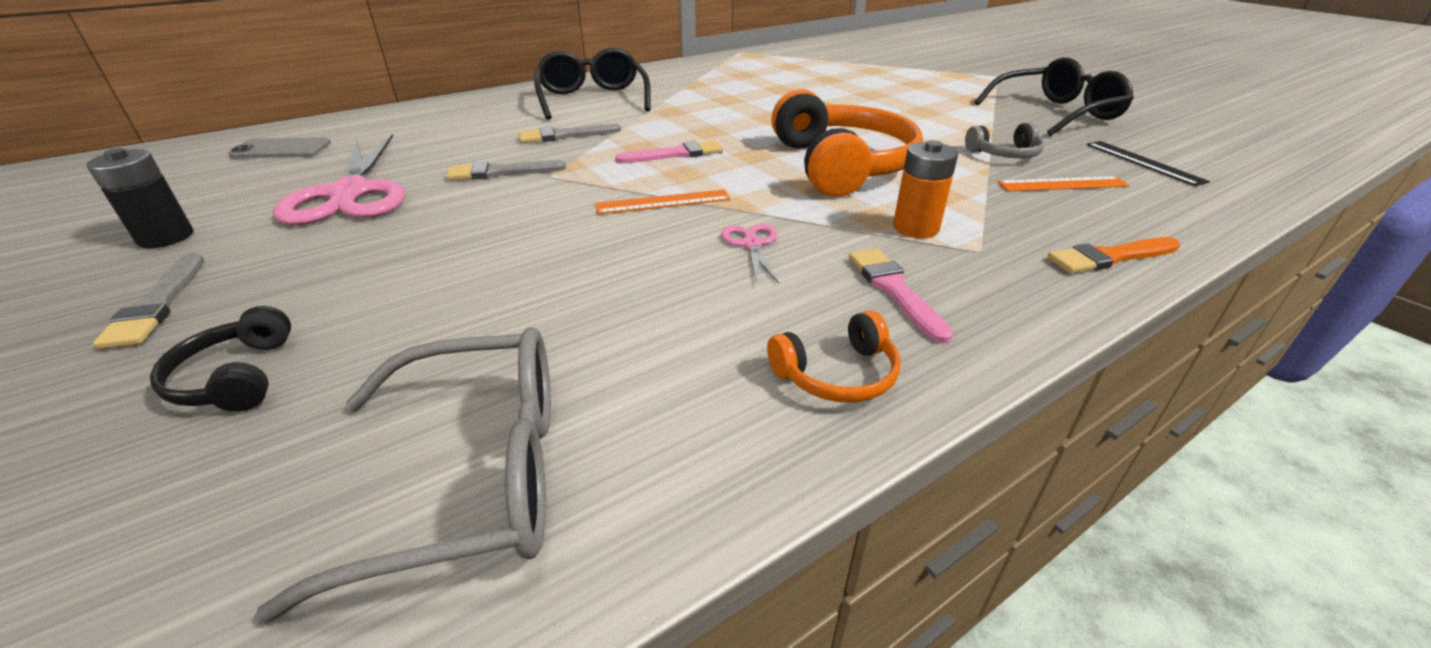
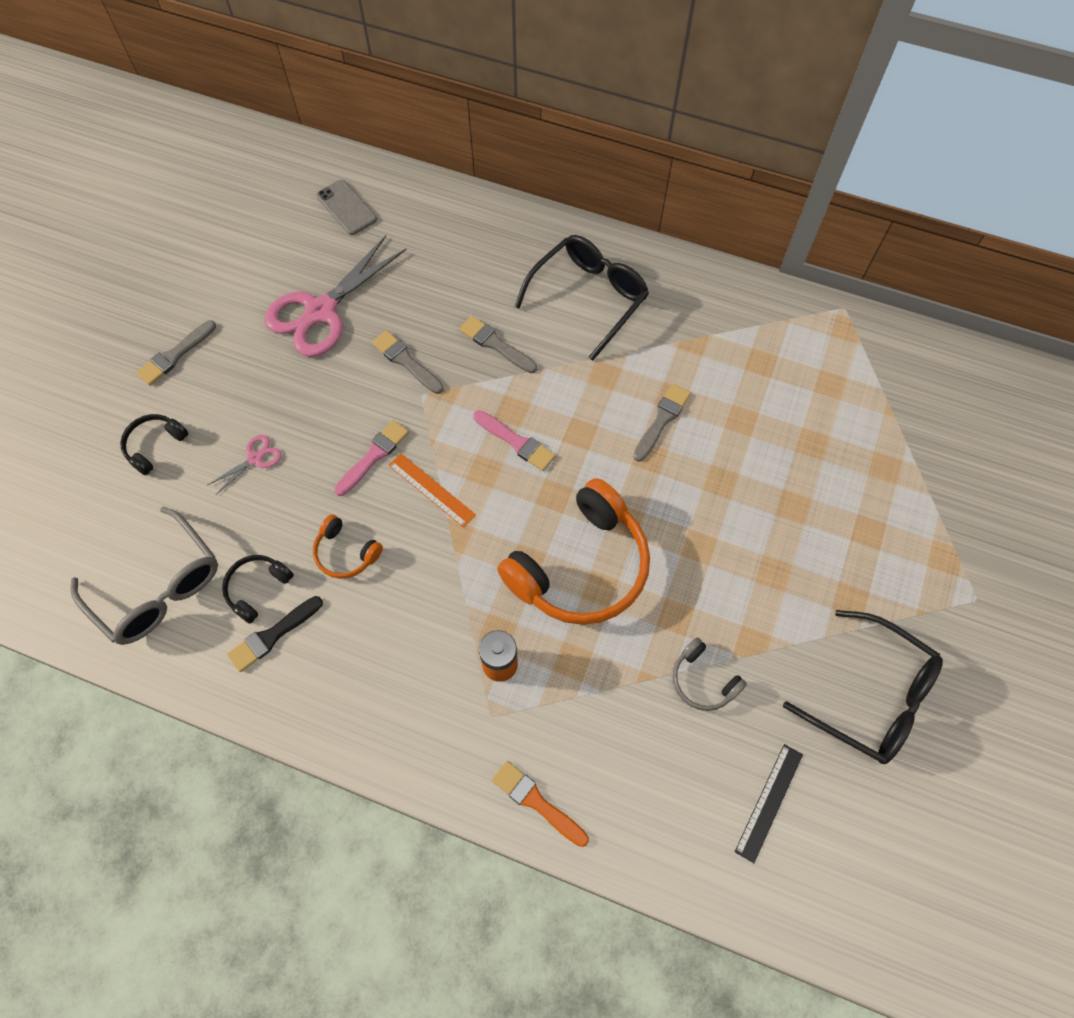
camera: 55 degrees right, 30 degrees up
black battery [87,148,193,248] -> none
pink scissors [721,224,779,284] -> pink scissors moved to [208,435,282,495]
orange headphones [767,311,900,402] -> orange headphones moved to [313,514,383,579]
pink brush [849,248,953,343] -> pink brush moved to [334,420,409,496]
orange ruler [998,176,1130,191] -> none
none -> black headphones [222,555,294,624]
none -> black brush [227,596,323,672]
none -> grey brush [633,384,691,462]

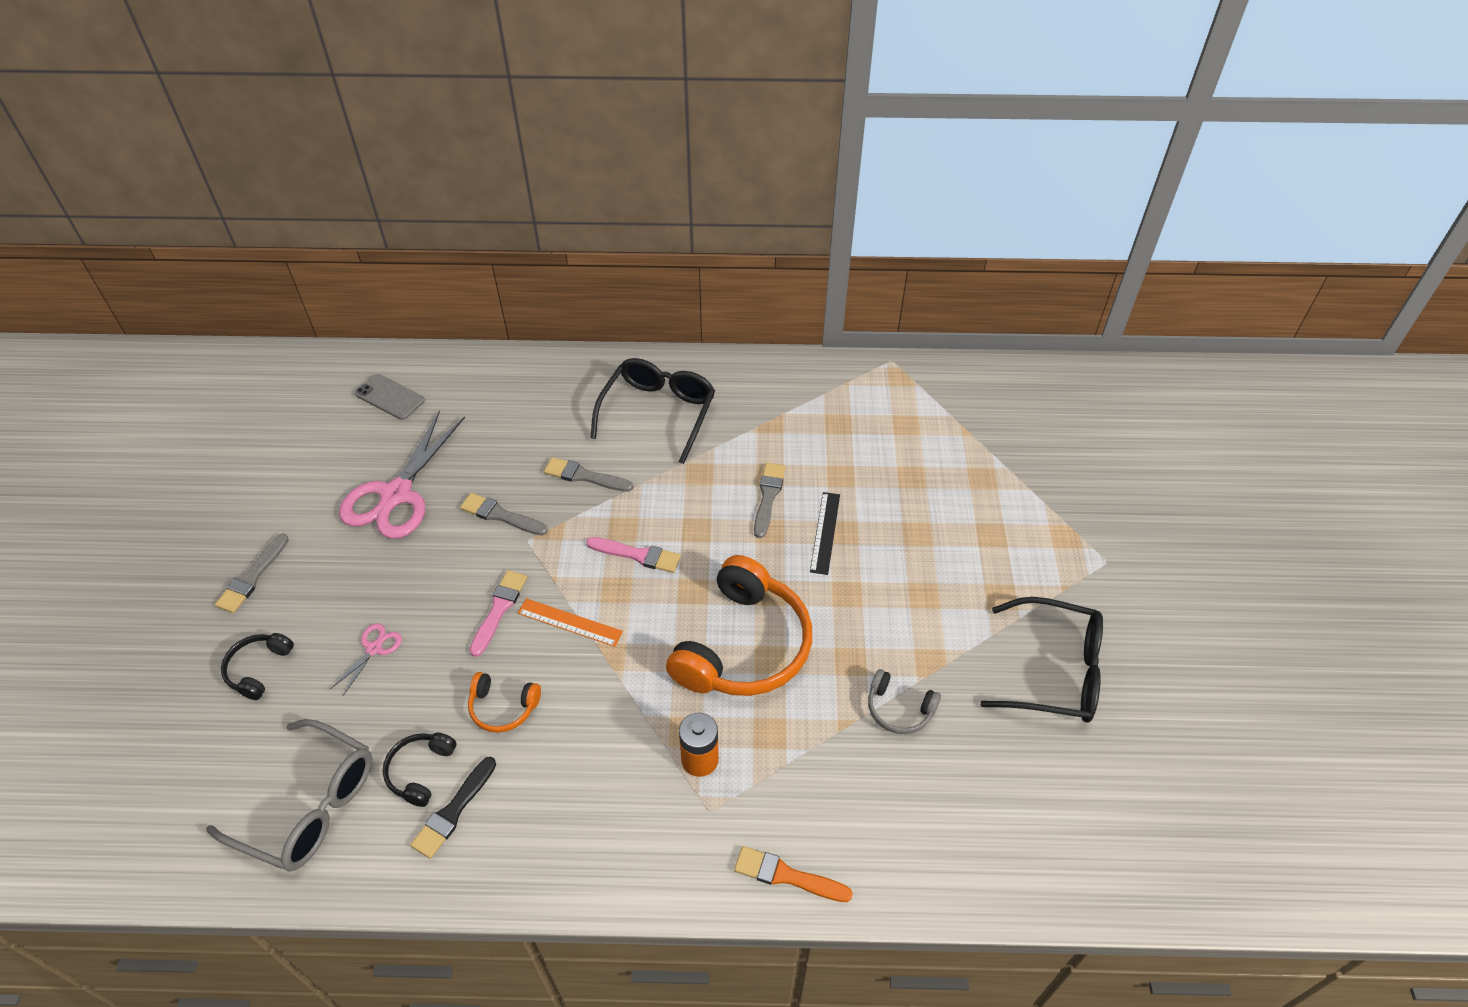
camera: 20 degrees left, 15 degrees down
black ruler [735,744,803,863] -> black ruler moved to [810,492,840,575]

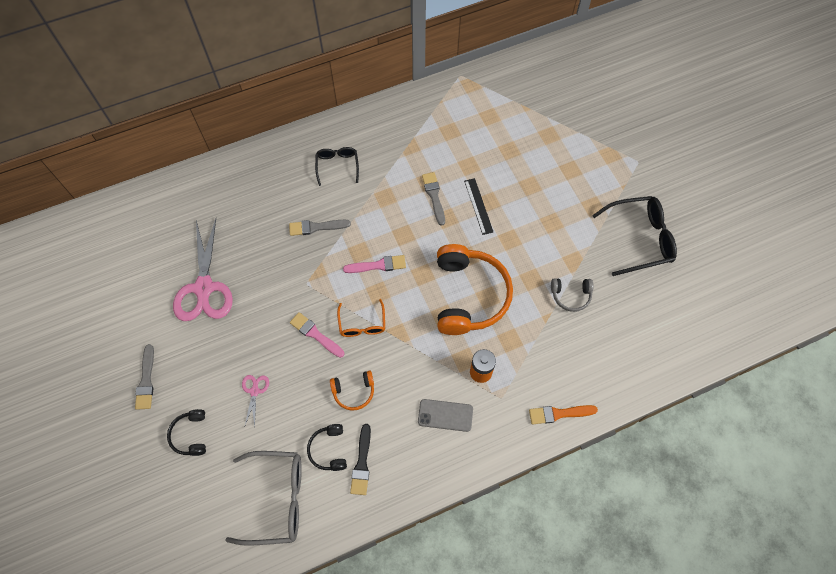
camera: 25 degrees left, 15 degrees up
grey phone [355,374,425,420] -> grey phone moved to [418,399,473,432]
grey brush [460,493,548,535] -> none
pink brush [469,570,527,657] -> pink brush turned 45 degrees counterclockwise [290,312,344,358]
orange ruler [518,598,623,647] -> orange glasses [337,299,385,337]
black glasses [590,358,715,464] -> black glasses [315,147,359,186], size x0.58

